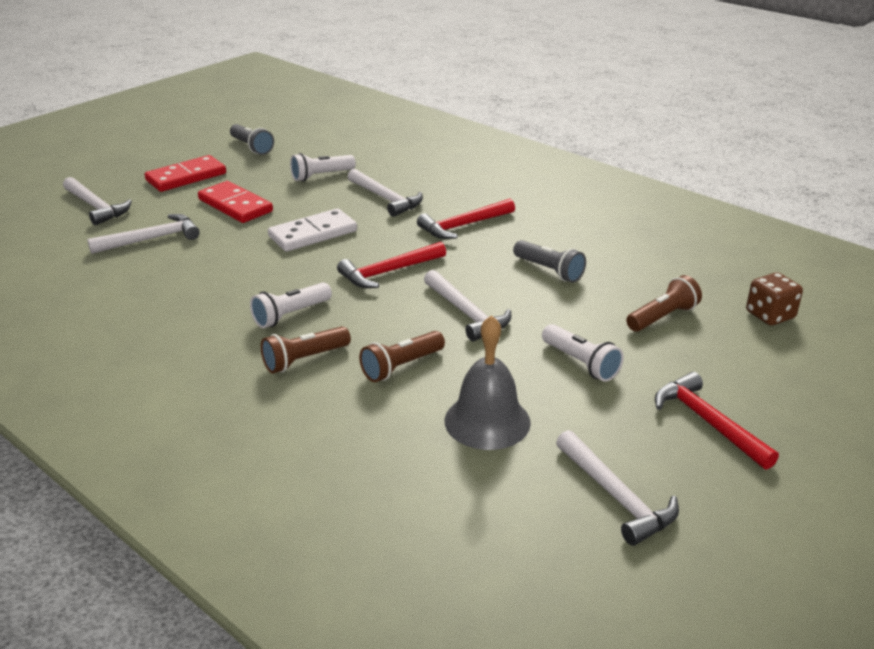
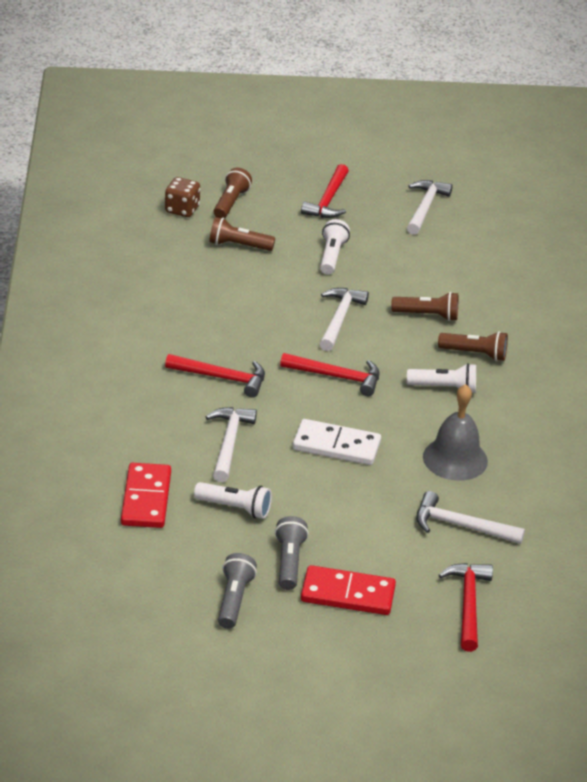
camera: 135 degrees left, 5 degrees up
white hammer [63,177,132,225] -> red hammer [439,563,493,652]
red domino [198,181,273,223] -> red domino moved to [121,463,171,528]
grey bell [445,315,531,450] -> grey bell moved to [423,384,488,481]
grey flashlight [513,240,586,283] -> grey flashlight moved to [275,516,309,590]
none -> brown flashlight [214,168,252,218]

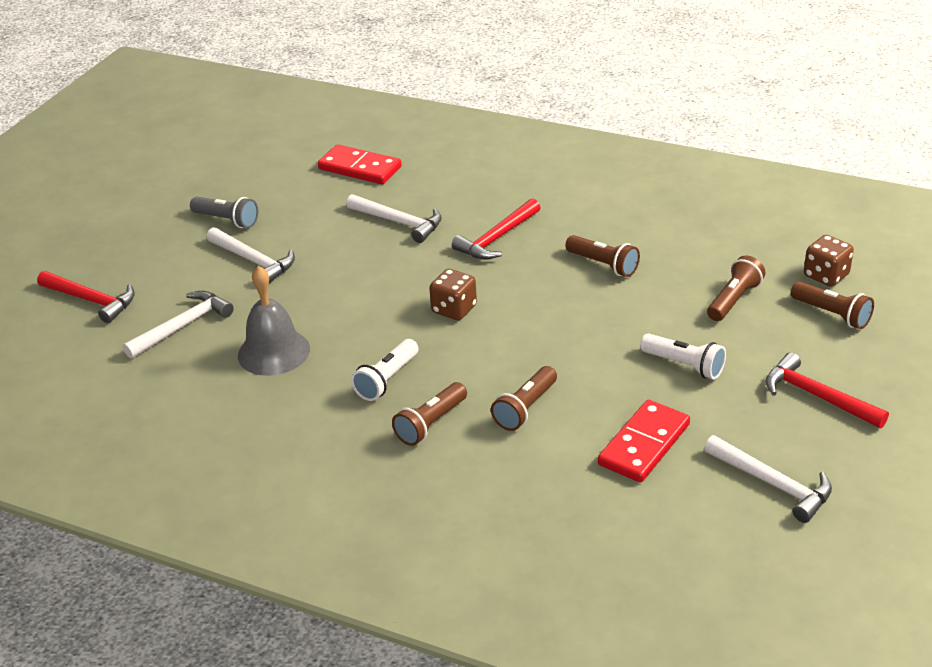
camera: 120 degrees right, 0 degrees up
white flashlight [194,482,272,519] -> none
grey flashlight [218,553,257,629] -> none
red hammer [280,353,380,396] -> brown dice [429,269,477,320]
white domino [293,419,381,465] -> none
red domino [301,565,396,615] -> red domino moved to [598,400,690,483]
white hammer [320,288,369,351] -> white hammer moved to [207,227,295,283]
none -> brown flashlight [565,235,640,277]

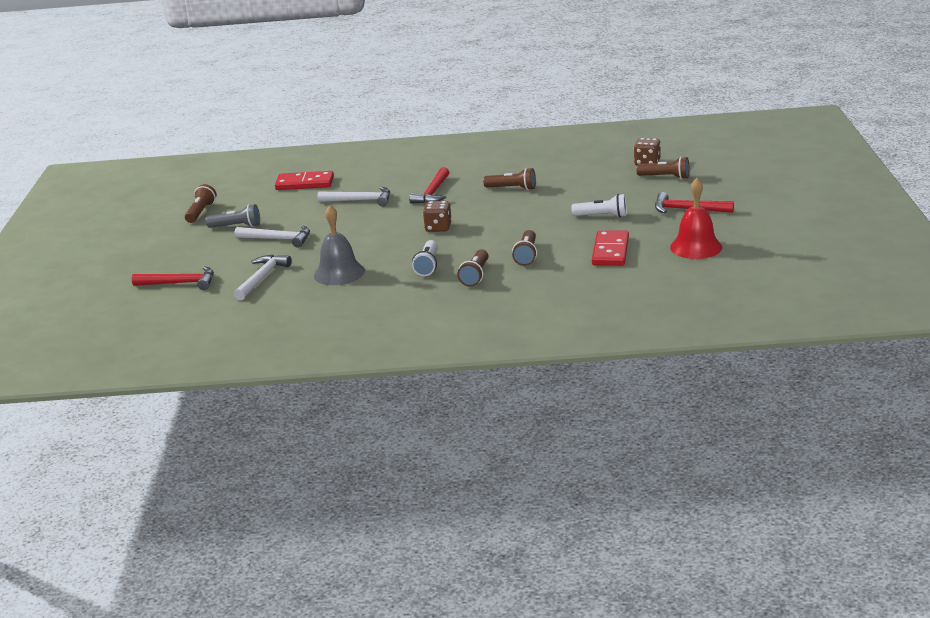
camera: 25 degrees left, 10 degrees down
white hammer [704,435,832,523] -> red bell [670,178,722,259]
brown flashlight [707,255,765,321] -> brown flashlight moved to [185,184,217,223]

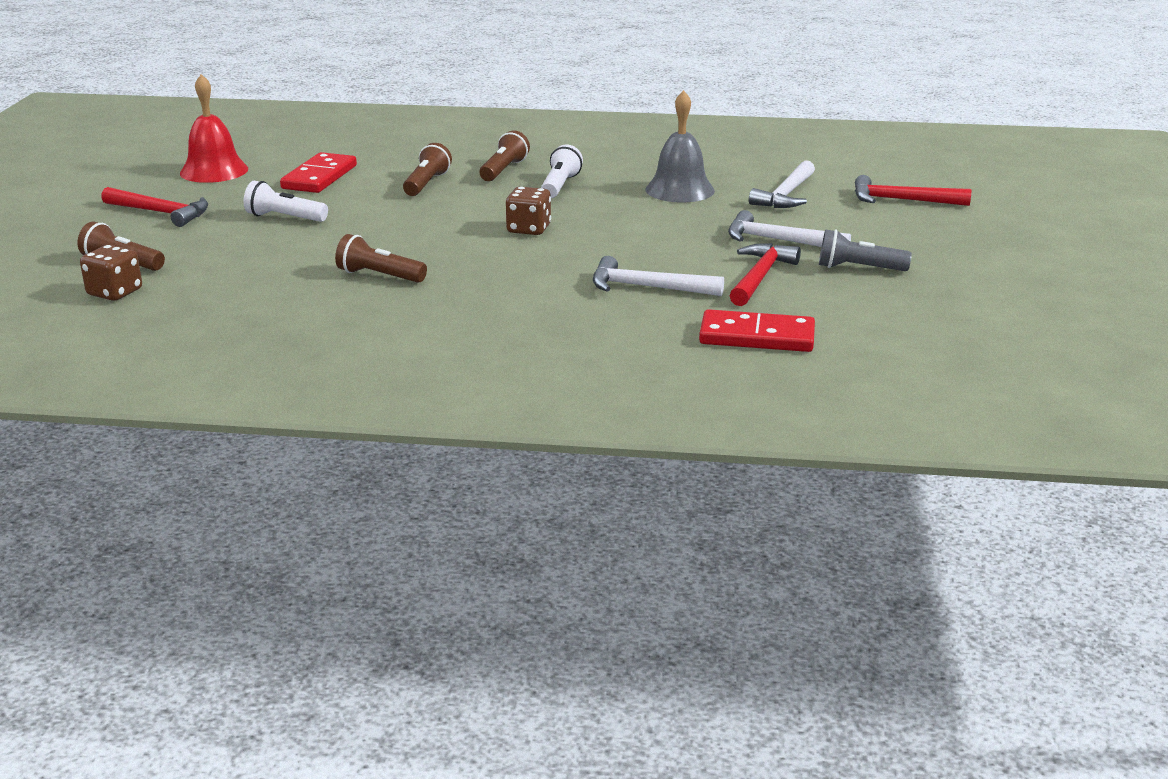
camera: 175 degrees left, 0 degrees up
brown flashlight [185,184,217,223] -> none
red hammer [409,167,449,204] -> red hammer moved to [729,243,801,306]

